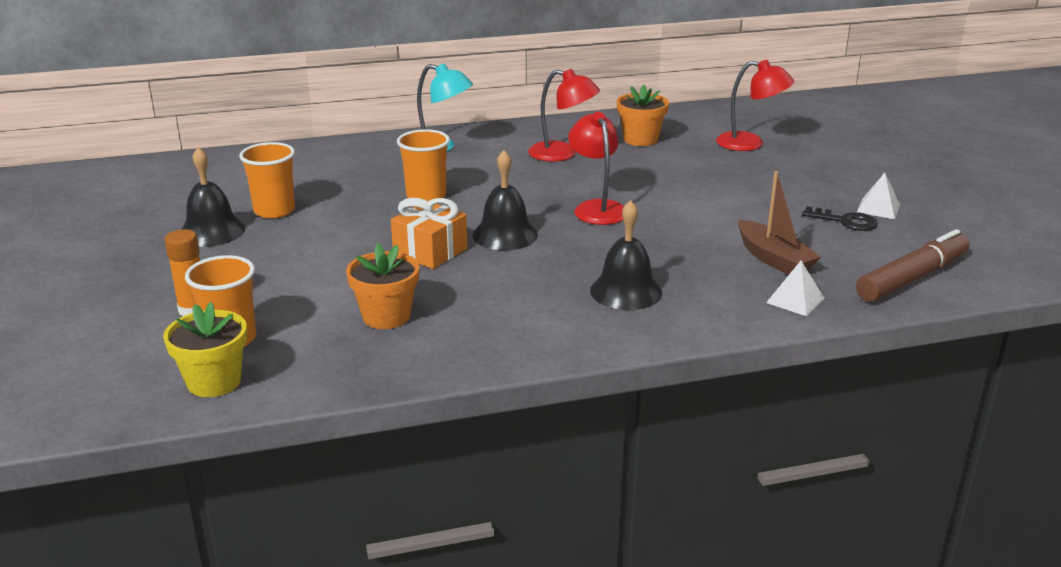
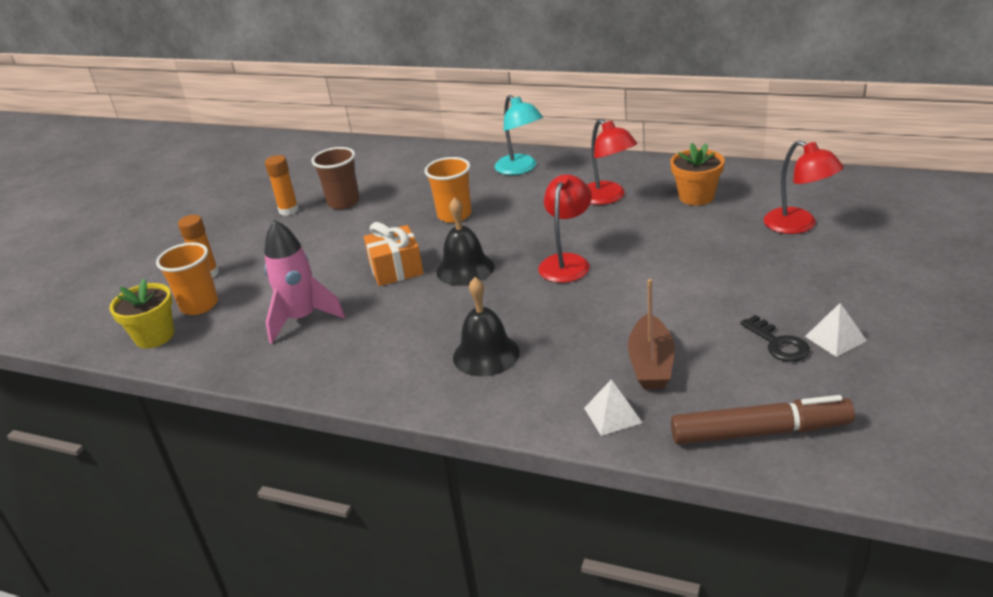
camera: 40 degrees right, 5 degrees up
black bell [181,147,245,247] -> orange glue stick [265,155,299,216]
orange cup [239,142,295,219] -> brown cup [312,147,360,209]
orange flower pot [346,243,420,329] -> pink rocket [264,220,345,344]

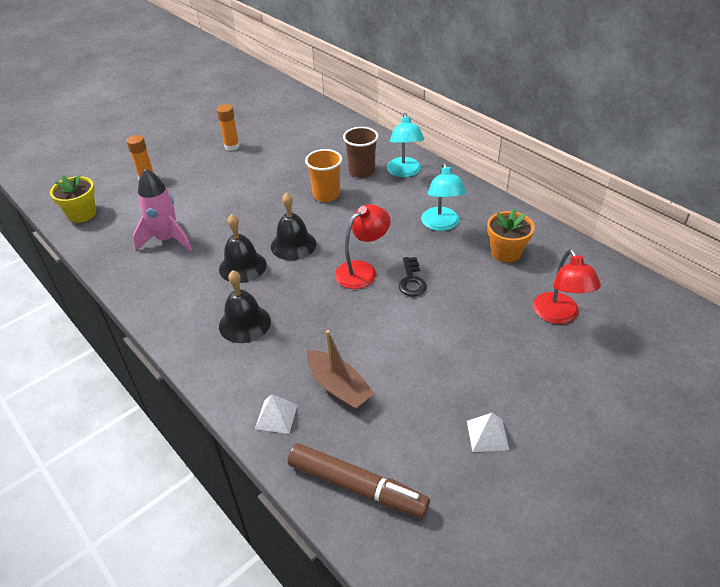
camera: 25 degrees right, 10 degrees up
orange cup [156,242,218,315] -> none
brown cup [312,147,360,209] -> brown cup moved to [343,127,379,178]
orange gift [364,222,424,286] -> none
red lamp [587,119,637,205] -> turquoise lamp [421,162,466,231]
brown boat [628,279,675,389] -> brown boat turned 75 degrees counterclockwise [307,330,375,410]
black key [740,315,810,362] -> black key moved to [399,257,427,296]
none -> black bell [219,214,267,283]

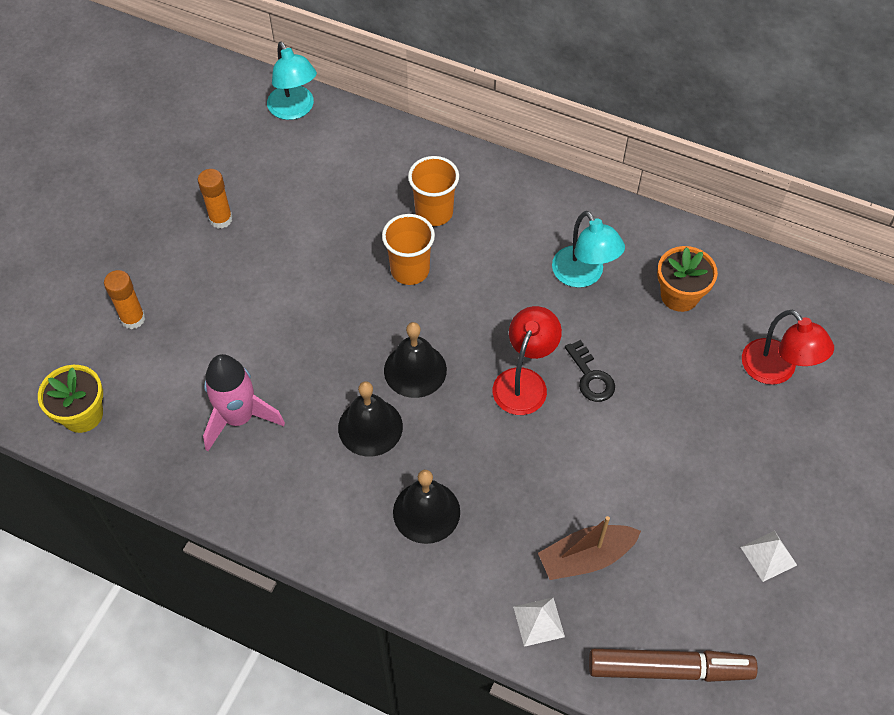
camera: 25 degrees left, 15 degrees up
brown boat [307,330,375,410] -> brown boat turned 135 degrees clockwise [538,516,641,580]
brown cup [343,127,379,178] -> orange cup [408,156,459,226]
turquoise lamp [387,113,424,177] -> turquoise lamp moved to [267,42,317,120]

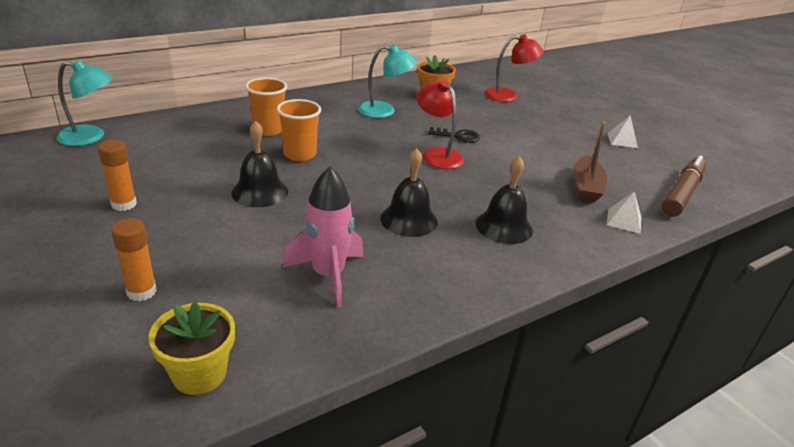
camera: 60 degrees left, 25 degrees down
black bell [384,322,447,398] -> black bell moved to [231,121,288,207]

